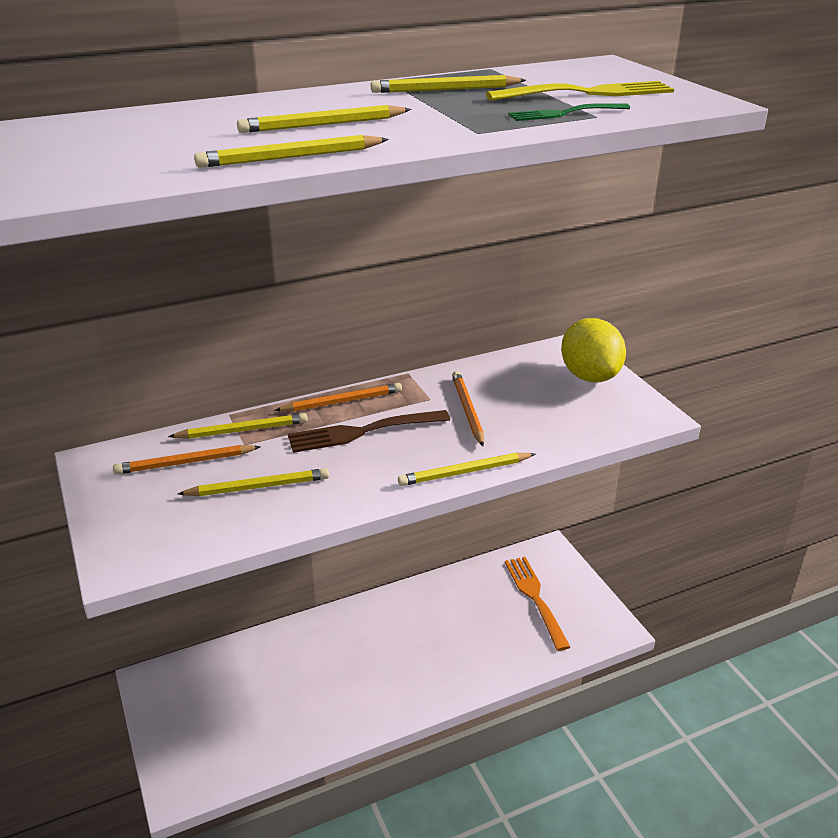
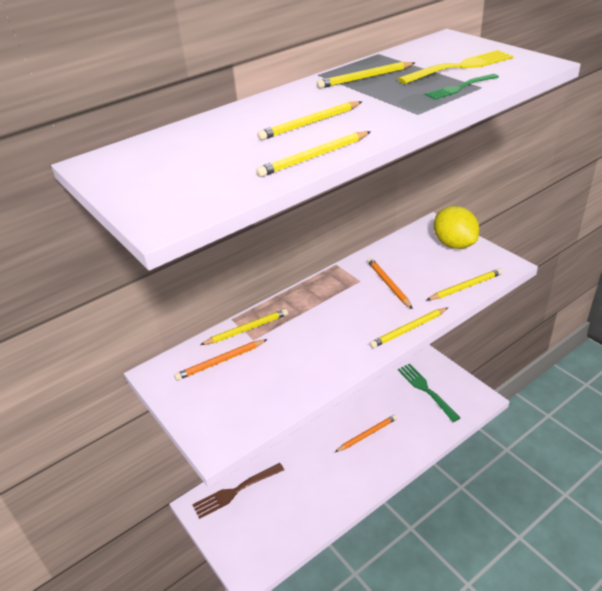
camera: 10 degrees left, 5 degrees up
yellow pencil [178,468,329,496] -> yellow pencil moved to [427,268,503,300]
orange pencil [274,383,402,412] -> orange pencil moved to [335,415,397,452]
brown fork [288,410,450,453] -> brown fork moved to [192,463,284,519]
orange fork [505,557,570,651] -> green fork [398,363,460,422]

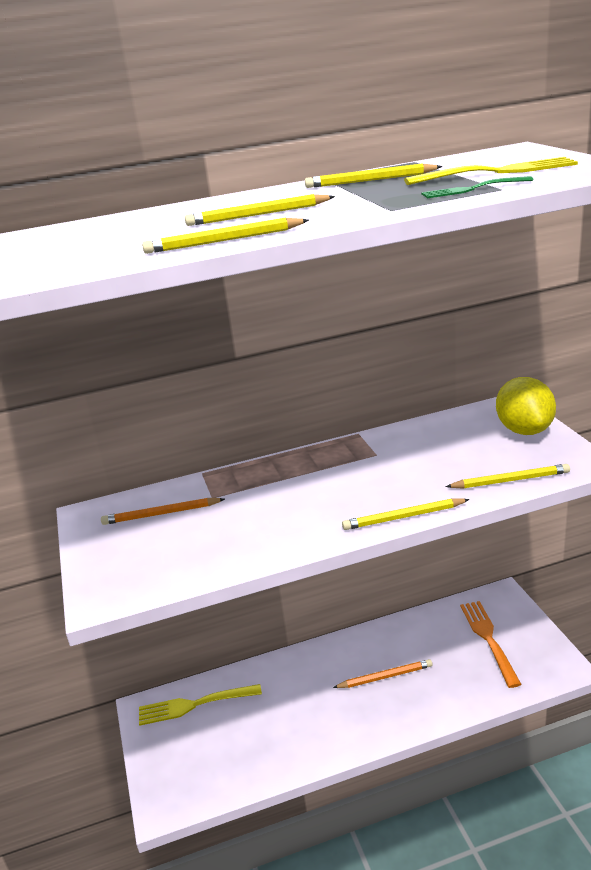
camera: 20 degrees right, 10 degrees down
brown fork [192,463,284,519] -> yellow fork [139,684,262,726]
yellow pencil [200,309,288,345] -> none
orange pencil [367,258,413,309] -> none
green fork [398,363,460,422] -> orange fork [460,601,522,688]

